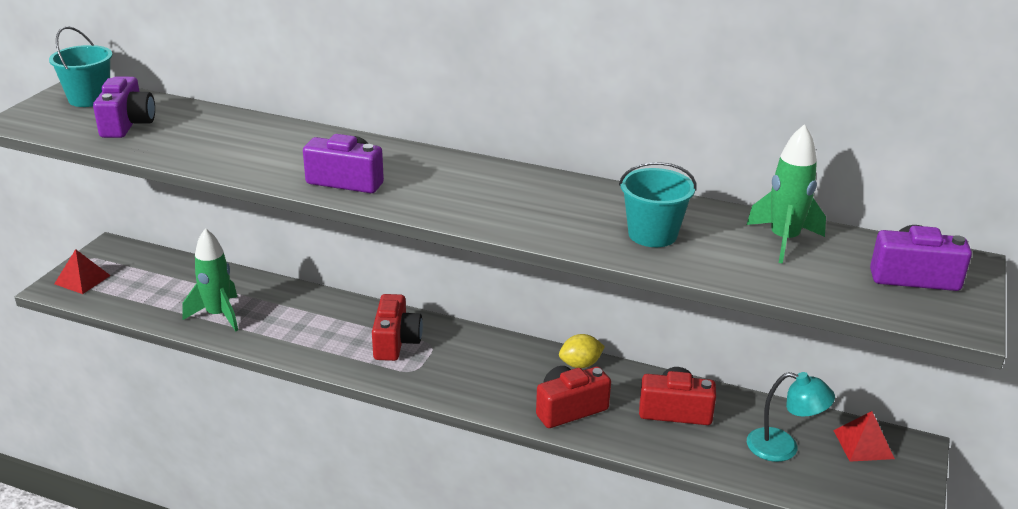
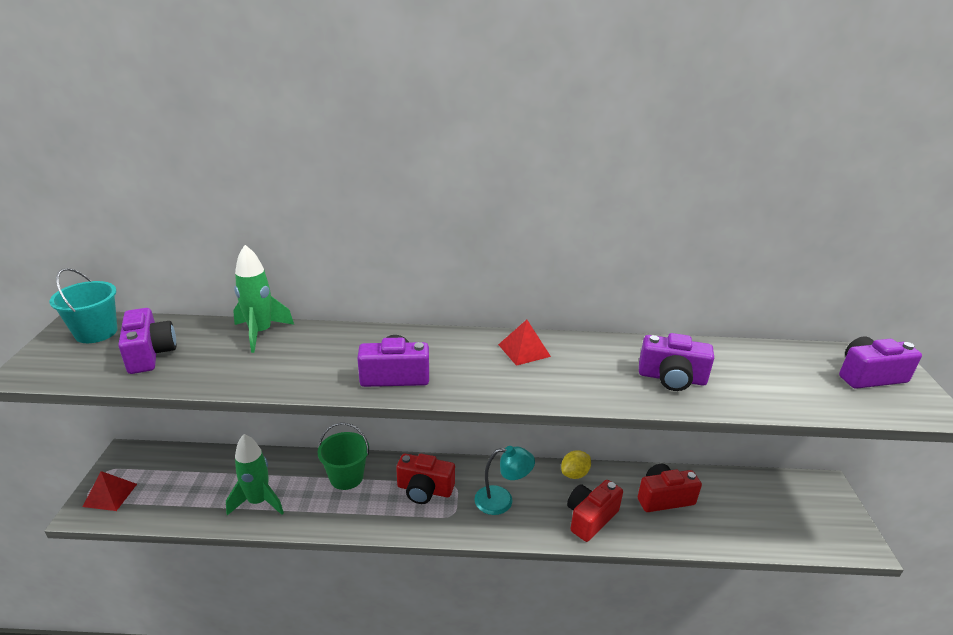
camera: 20 degrees left, 0 degrees up
red camera [372,294,423,361] -> red camera turned 120 degrees clockwise [396,454,455,504]
turquoise bucket [619,162,696,247] -> purple camera [639,333,714,391]
green rocket [747,124,826,264] -> green rocket moved to [233,245,294,353]
turquoise lamp [747,372,835,462] -> turquoise lamp moved to [475,446,535,515]
red pyramid [833,411,895,462] -> red pyramid moved to [498,320,551,366]
none -> green bucket [317,423,369,490]

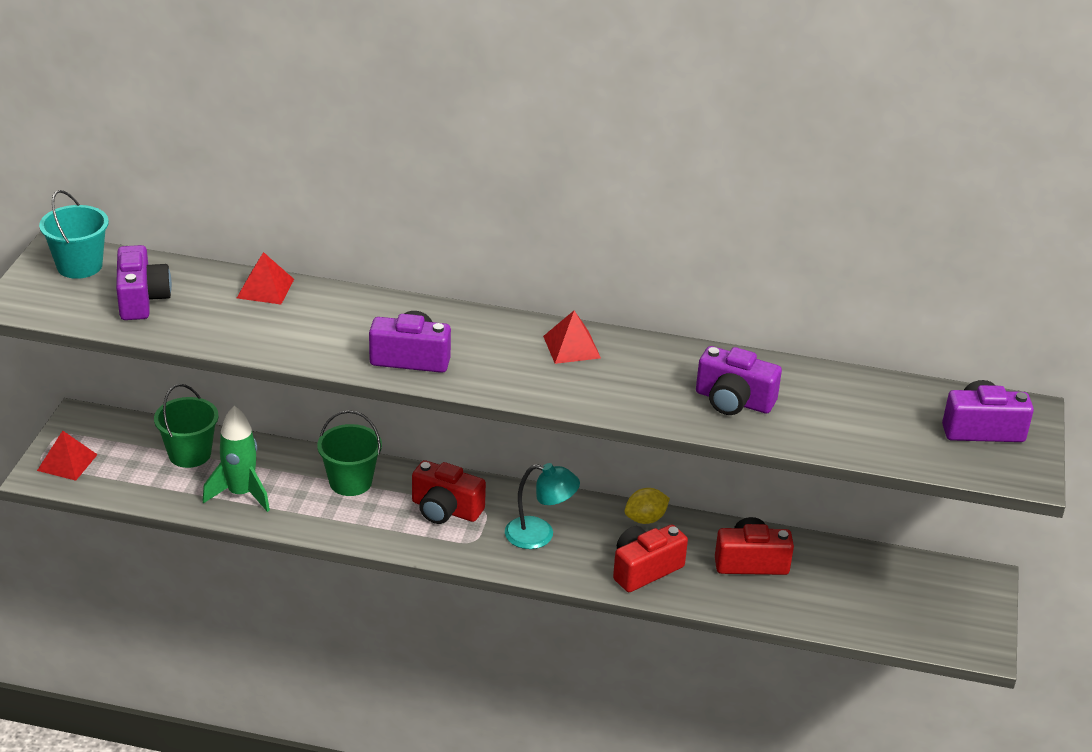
camera: 10 degrees right, 5 degrees up
green rocket [233,245,294,353] -> red pyramid [237,252,294,304]
none -> green bucket [154,384,219,468]

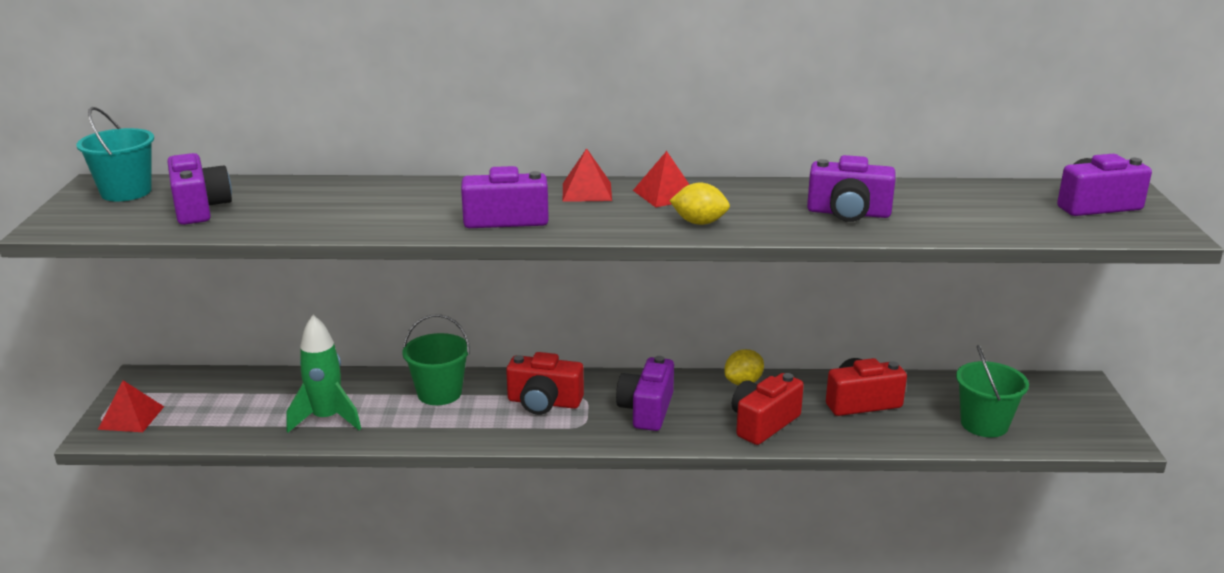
camera: 10 degrees left, 10 degrees down
green bucket [154,384,219,468] -> green bucket moved to [956,345,1029,437]
red pyramid [237,252,294,304] -> red pyramid moved to [563,148,612,202]
turquoise lamp [505,463,580,549] -> purple camera [616,356,674,431]
none -> yellow lemon [670,183,730,225]

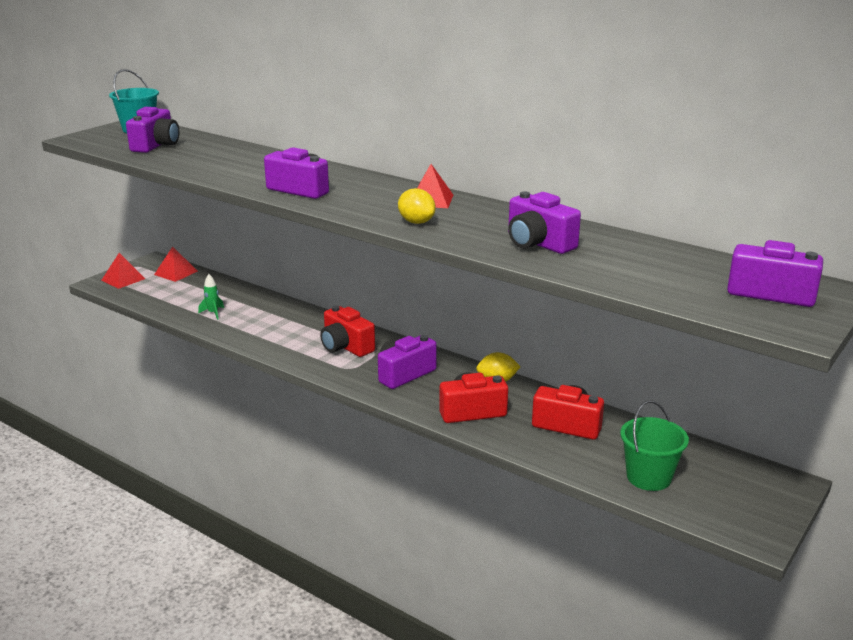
camera: 35 degrees right, 0 degrees up
green rocket [287,315,361,433] -> green rocket [198,274,224,320], size x0.51
green bucket [402,314,470,405] -> none
red pyramid [563,148,612,202] -> red pyramid moved to [154,246,198,282]

